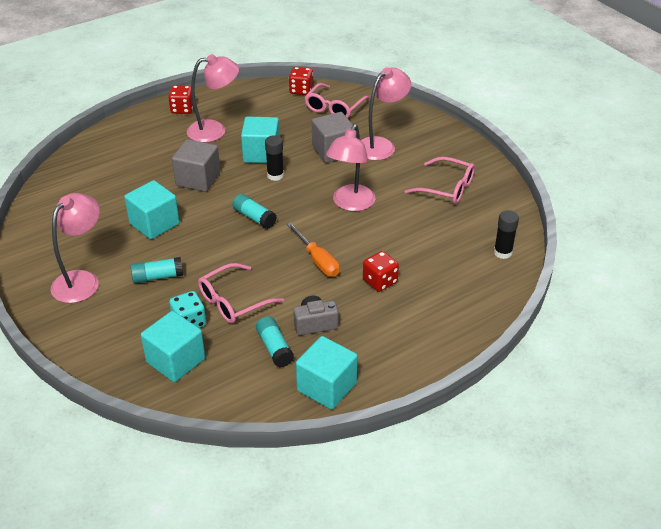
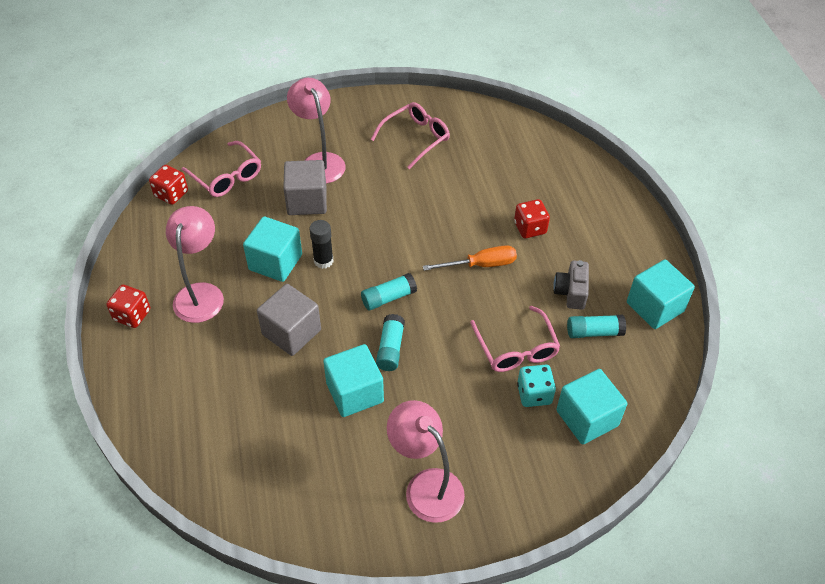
camera: 70 degrees left, 10 degrees up
turquoise glue stick [131,257,183,283] -> turquoise glue stick moved to [376,314,405,371]
pink lamp [326,124,375,211] -> none
black glue stick [494,210,519,259] -> none

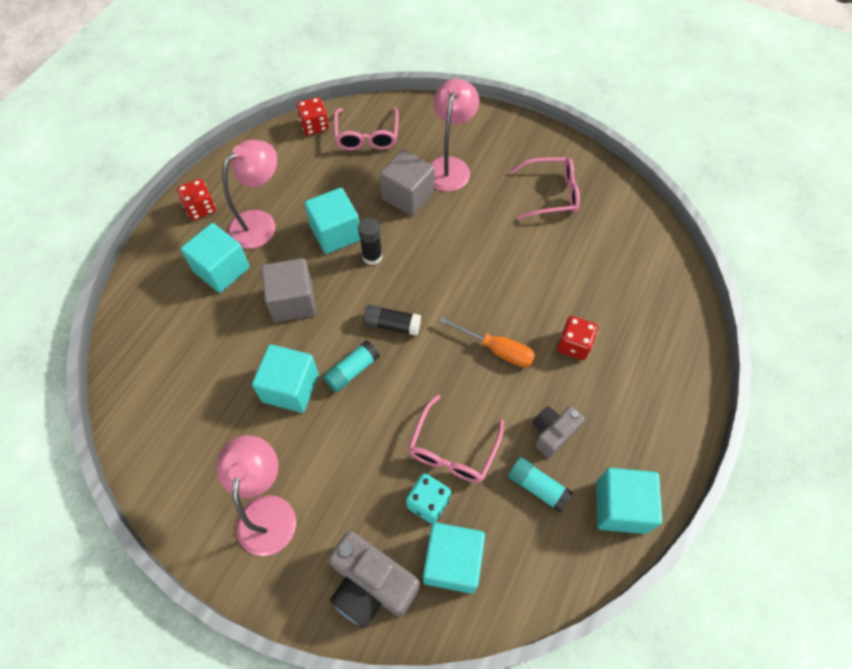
camera: 40 degrees right, 10 degrees up
turquoise glue stick [361,273,417,310] -> black glue stick [363,305,421,336]
none -> turquoise cube [181,223,250,293]
none -> grey camera [328,531,420,628]

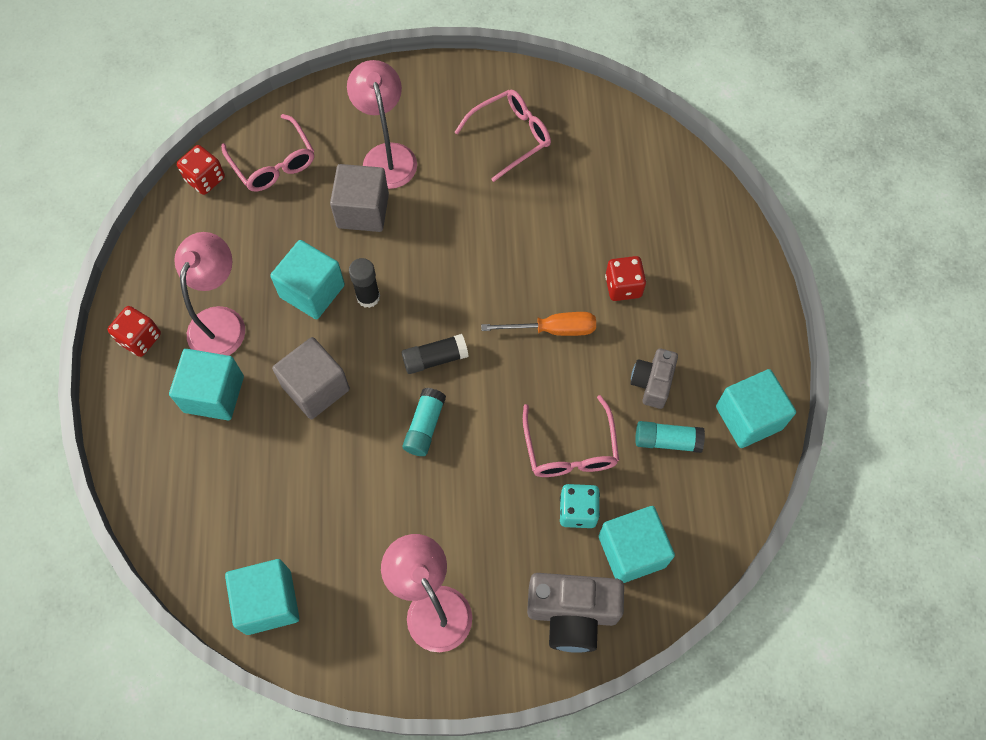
camera: 30 degrees left, 5 degrees up
turquoise cube [252,344,319,413] -> turquoise cube moved to [225,559,299,635]

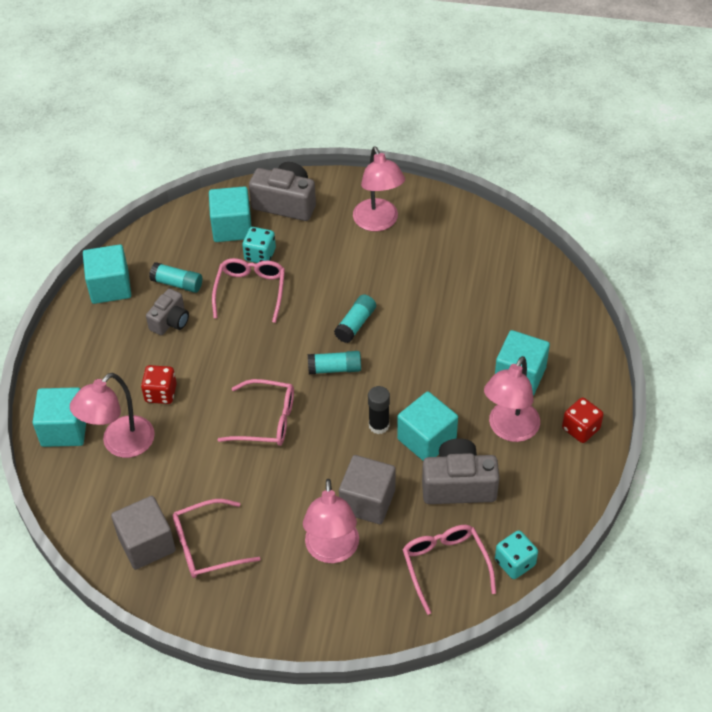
camera: 165 degrees left, 15 degrees down
red dice [177,145,225,195] -> turquoise dice [495,530,538,579]
turquoise cube [225,559,299,635] -> turquoise cube moved to [32,387,86,447]
grey cube [272,337,350,419] -> grey cube moved to [111,496,176,570]
black glue stick [402,334,469,374] -> turquoise glue stick [308,351,361,374]
orange screwdriver [481,312,596,336] -> none
none -> pink lamp [70,373,155,458]
none -> pink glasses [218,379,294,446]
none -> grey camera [422,438,499,504]

